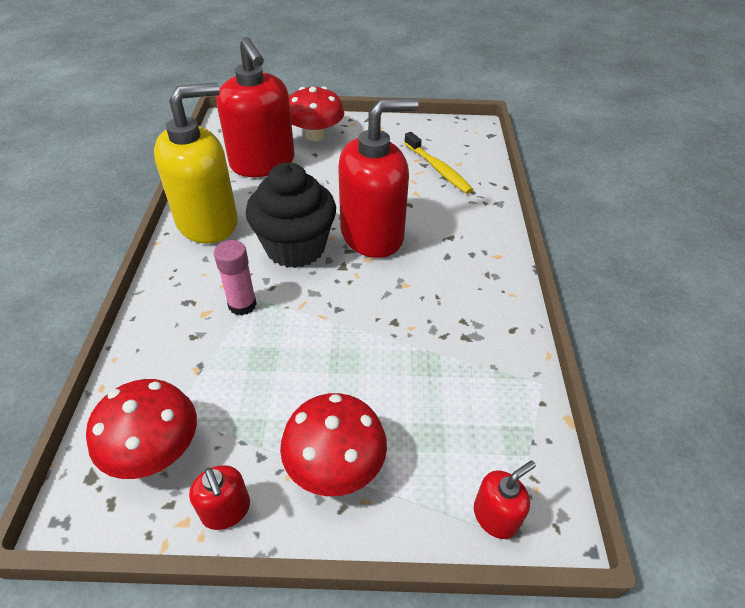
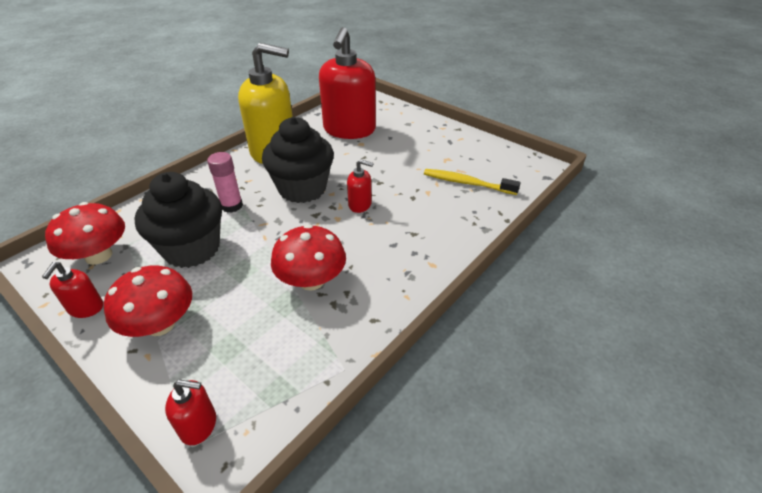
camera: 40 degrees right, 5 degrees down
red mushroom [289,86,344,141] -> red mushroom moved to [271,224,346,291]
red soap dispenser [338,98,418,258] -> red soap dispenser [347,159,374,213], size x0.44
yellow toothbrush [404,132,473,194] -> yellow toothbrush turned 105 degrees clockwise [424,169,521,195]
none -> black cupcake [134,172,222,268]

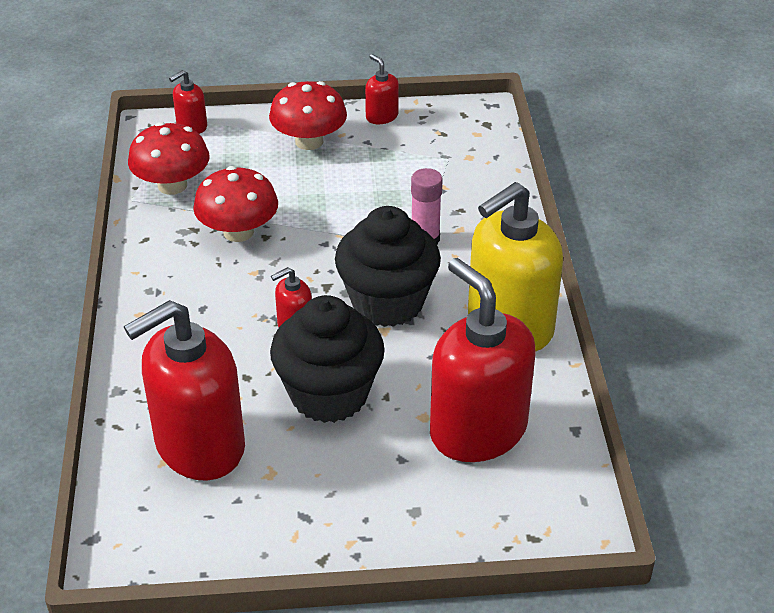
camera: 135 degrees right, 0 degrees up
red mushroom [45,202,125,265] -> red mushroom moved to [128,122,209,195]
black cupcake [134,172,222,268] -> black cupcake moved to [270,295,385,423]
yellow toothbrush [424,169,521,195] -> red soap dispenser [124,300,245,481]

